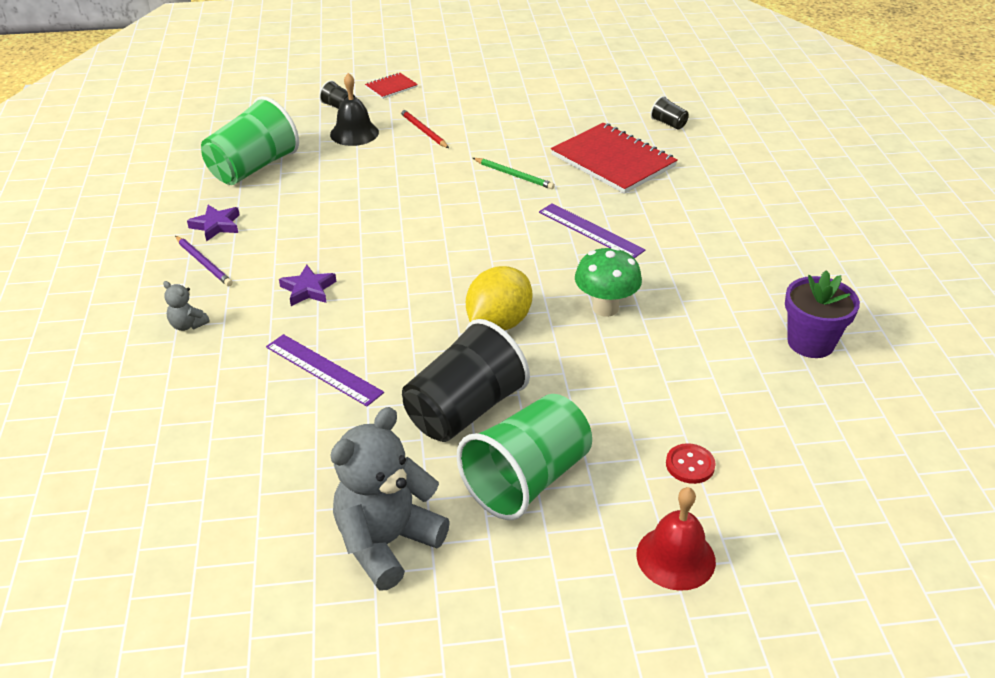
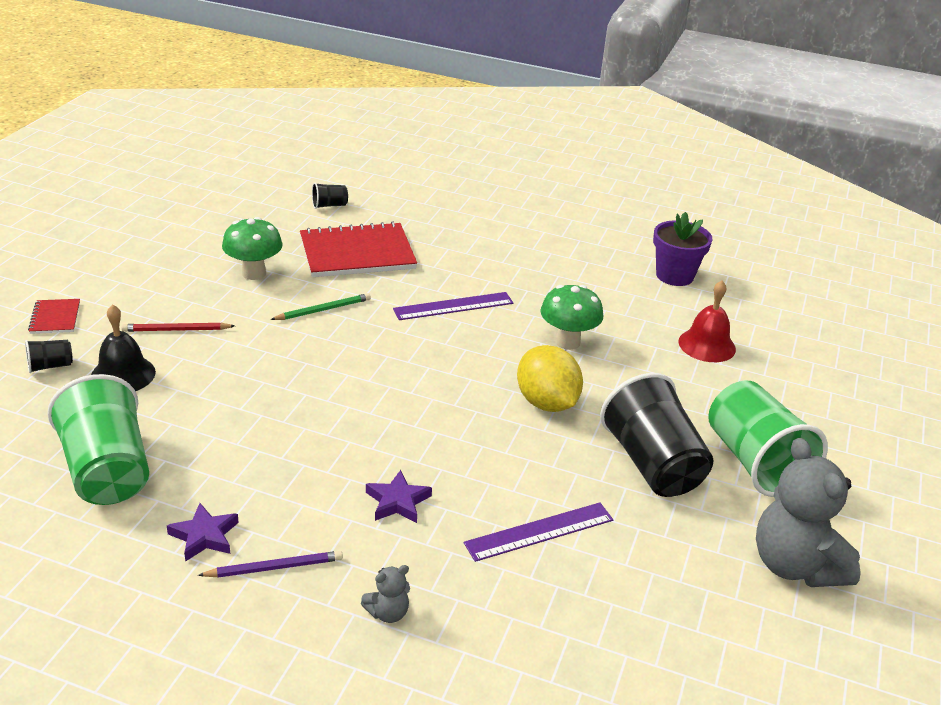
camera: 65 degrees left, 5 degrees down
red bell [636,487,716,591] -> red bell moved to [679,280,736,362]
red button [666,443,716,484] -> none
none -> green mushroom [222,217,283,280]

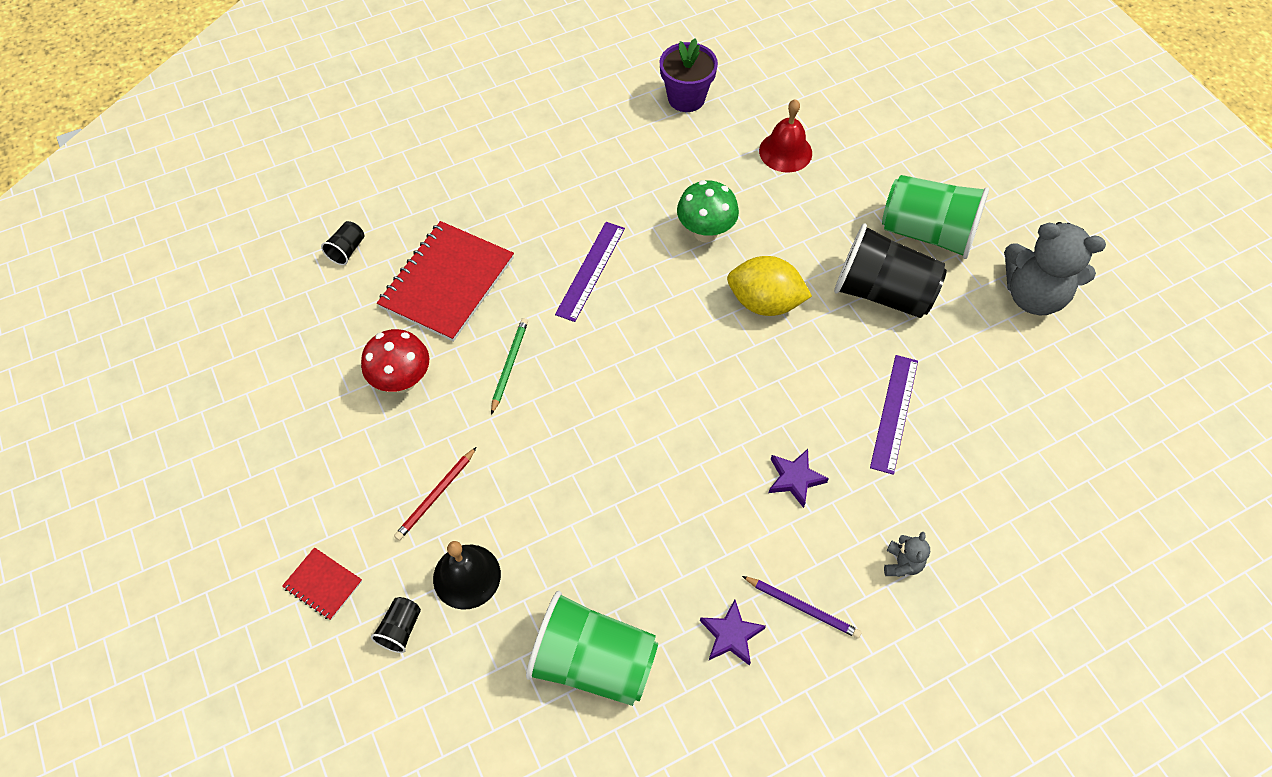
camera: 45 degrees left, 25 degrees up
purple pencil [198,551,343,578] -> purple pencil turned 90 degrees clockwise [742,576,862,639]
green mushroom [222,217,283,280] -> red mushroom [361,329,429,393]

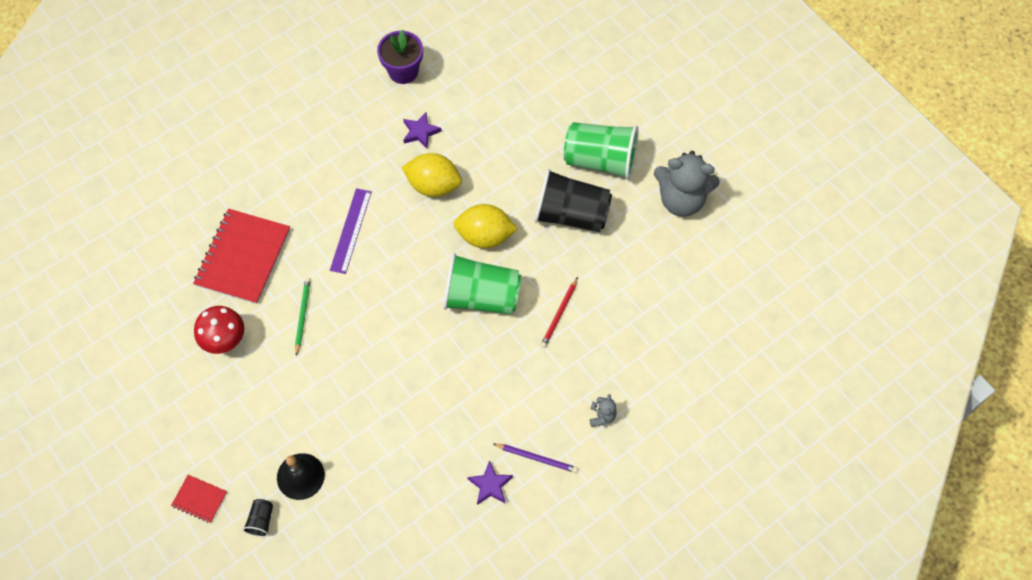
camera: 10 degrees left, 5 degrees up
black cup [321,221,364,265] -> none
red pencil [394,447,476,541] -> red pencil moved to [540,277,578,348]
green cup [526,591,658,706] -> green cup moved to [443,253,521,315]
green mushroom [677,180,739,242] -> yellow lemon [402,153,462,197]
red bell [759,99,812,172] -> none
purple star [768,449,829,508] -> purple star moved to [403,112,442,149]
purple ruler [870,355,918,475] -> none

